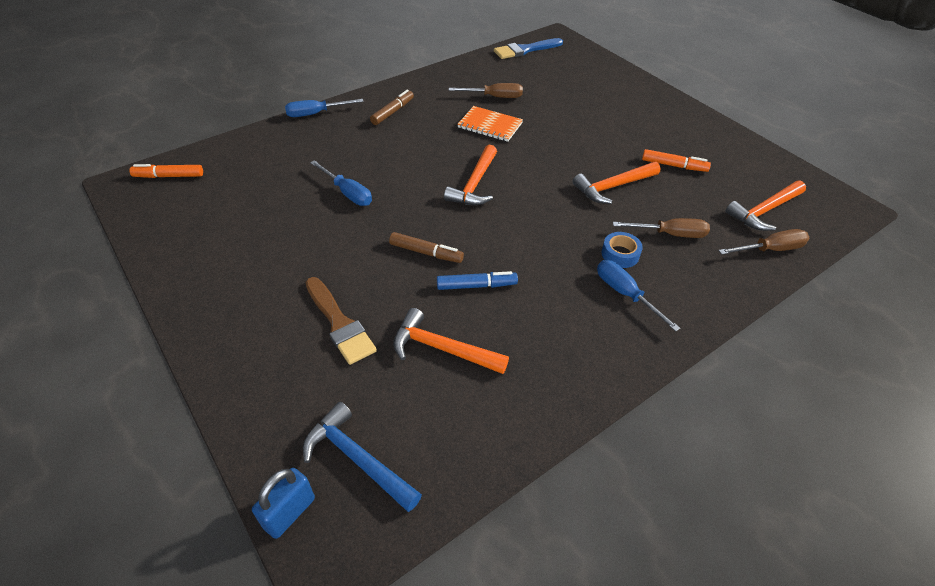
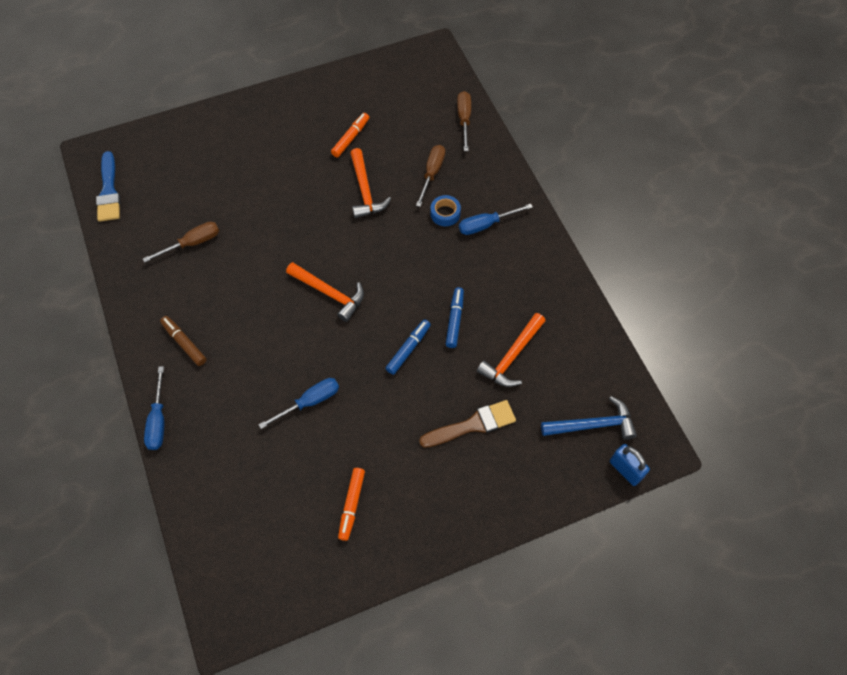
camera: 75 degrees left, 15 degrees up
orange marker [130,164,203,178] -> orange marker moved to [338,468,365,541]
blue hammer [303,402,422,512] -> blue hammer turned 150 degrees counterclockwise [541,396,637,440]
brown marker [389,232,464,263] -> blue marker [386,319,431,375]
brown screwdriver [449,83,523,98] -> brown screwdriver turned 45 degrees clockwise [143,222,219,263]
orange notebook [457,106,523,142] -> none
orange hammer [725,180,806,231] -> none

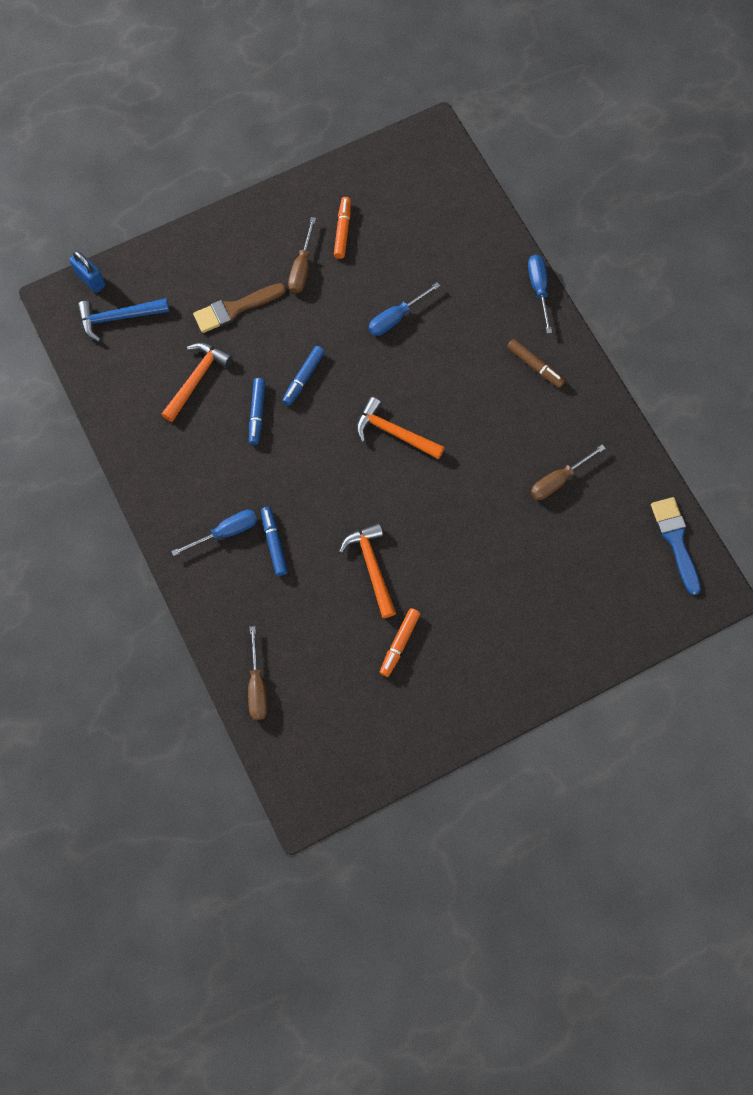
camera: 175 degrees right, 10 degrees up
brown screwdriver [416,145,445,207] -> brown screwdriver moved to [288,217,316,293]
blue tape [431,195,461,226] -> blue marker [261,507,288,576]

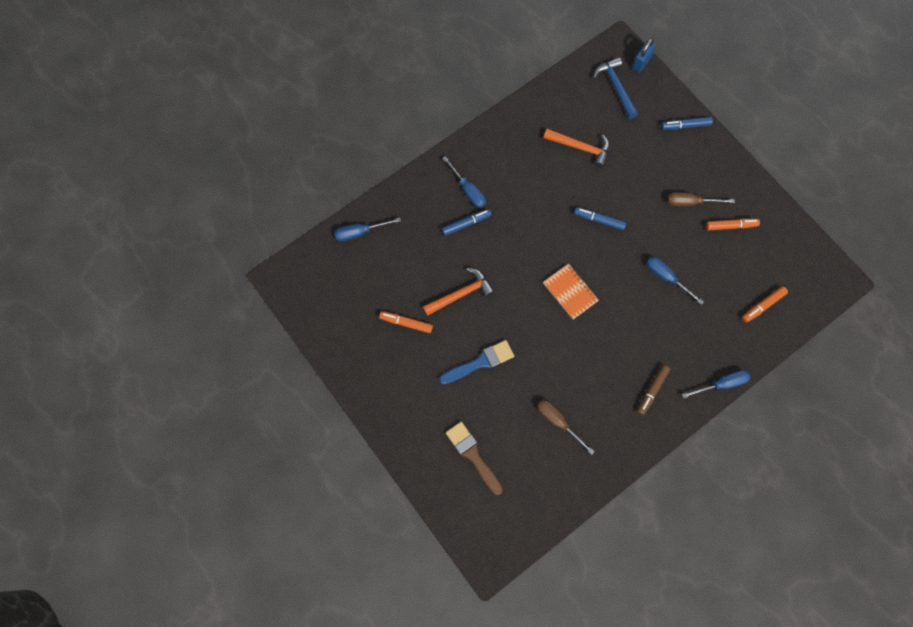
camera: 80 degrees right, 0 degrees up
brown brush [193,283,286,333] -> brown brush moved to [446,422,503,495]
brown screwdriver [248,626,267,720] -> blue screwdriver [334,217,401,241]
blue marker [249,378,265,445] -> blue marker moved to [661,117,713,130]
orange hammer [356,397,445,459] -> orange notebook [543,264,599,320]
blue brush [651,497,701,595] -> blue brush moved to [439,340,514,384]
none -> orange marker [742,286,788,323]

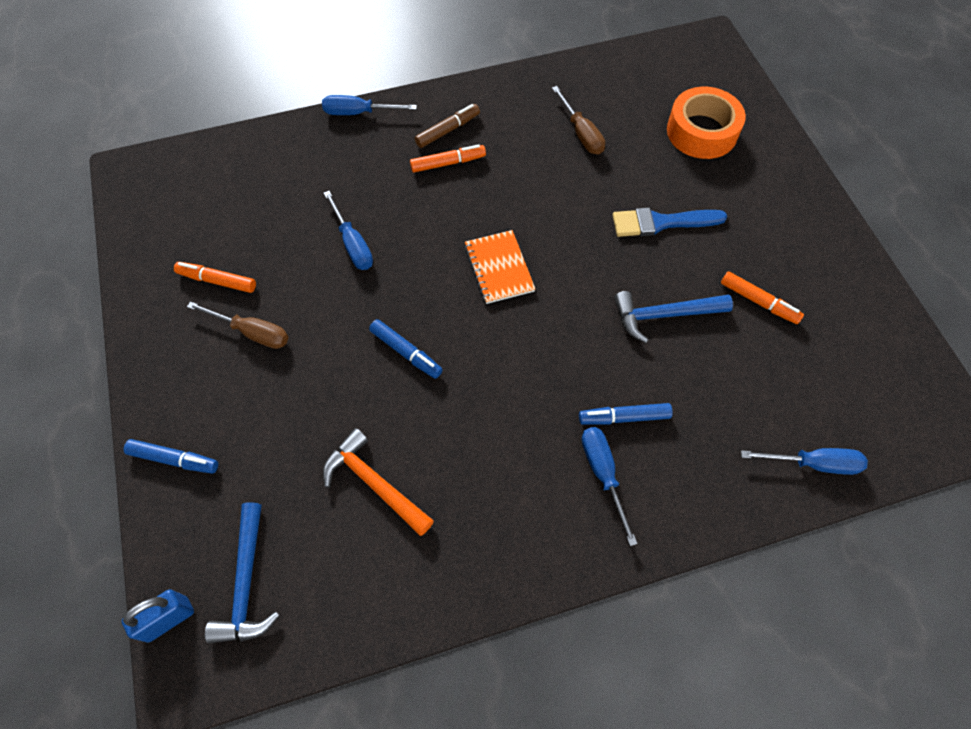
camera: 160 degrees left, 10 degrees down
orange hammer [422,268,494,316] -> blue hammer [614,291,733,343]
brown brush [446,422,503,495] -> orange tape [667,87,746,159]
orange marker [742,286,788,323] -> orange marker moved to [410,144,486,173]

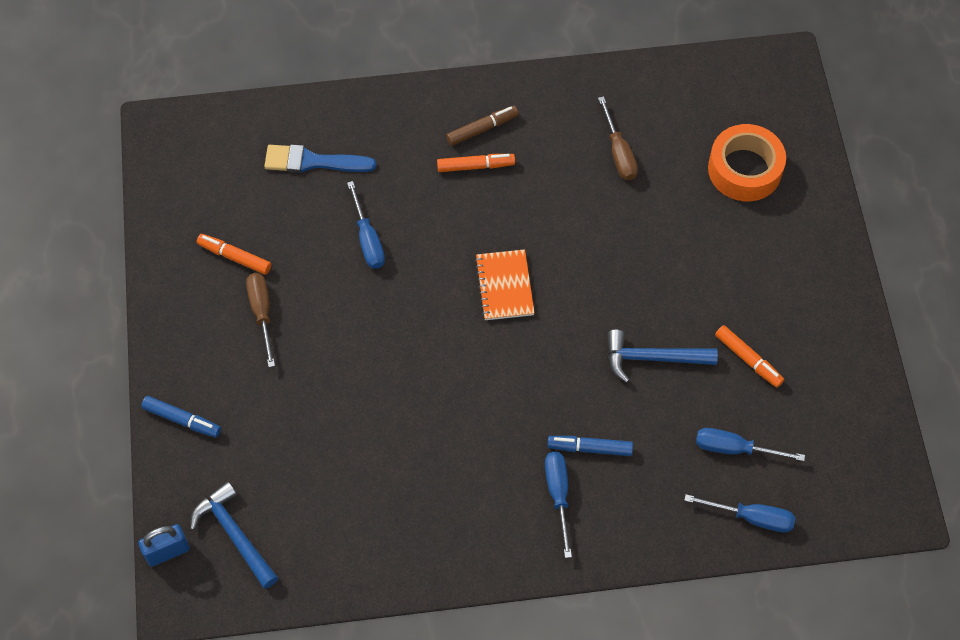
camera: 10 degrees right, 0 degrees up
brown screwdriver [187,302,288,349] -> brown screwdriver turned 135 degrees counterclockwise [246,273,275,367]
blue hammer [205,502,280,643] -> blue hammer turned 135 degrees clockwise [190,482,278,589]
blue screwdriver [322,95,417,115] -> blue screwdriver moved to [696,428,805,461]
orange hammer [323,428,434,536] -> none
blue marker [369,319,443,379] -> none
blue brush [612,208,727,237] -> blue brush moved to [264,145,376,173]

